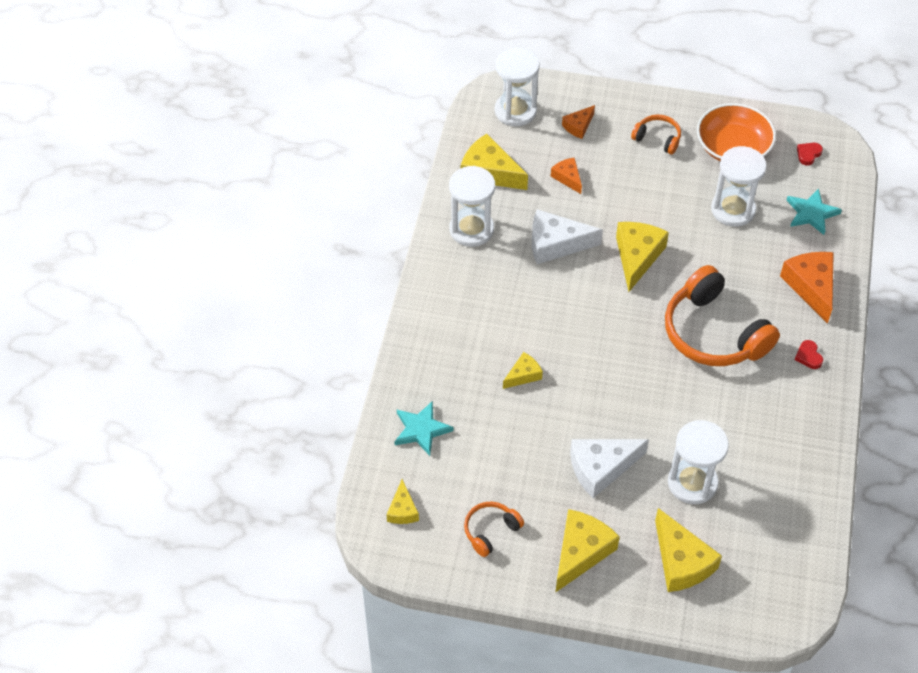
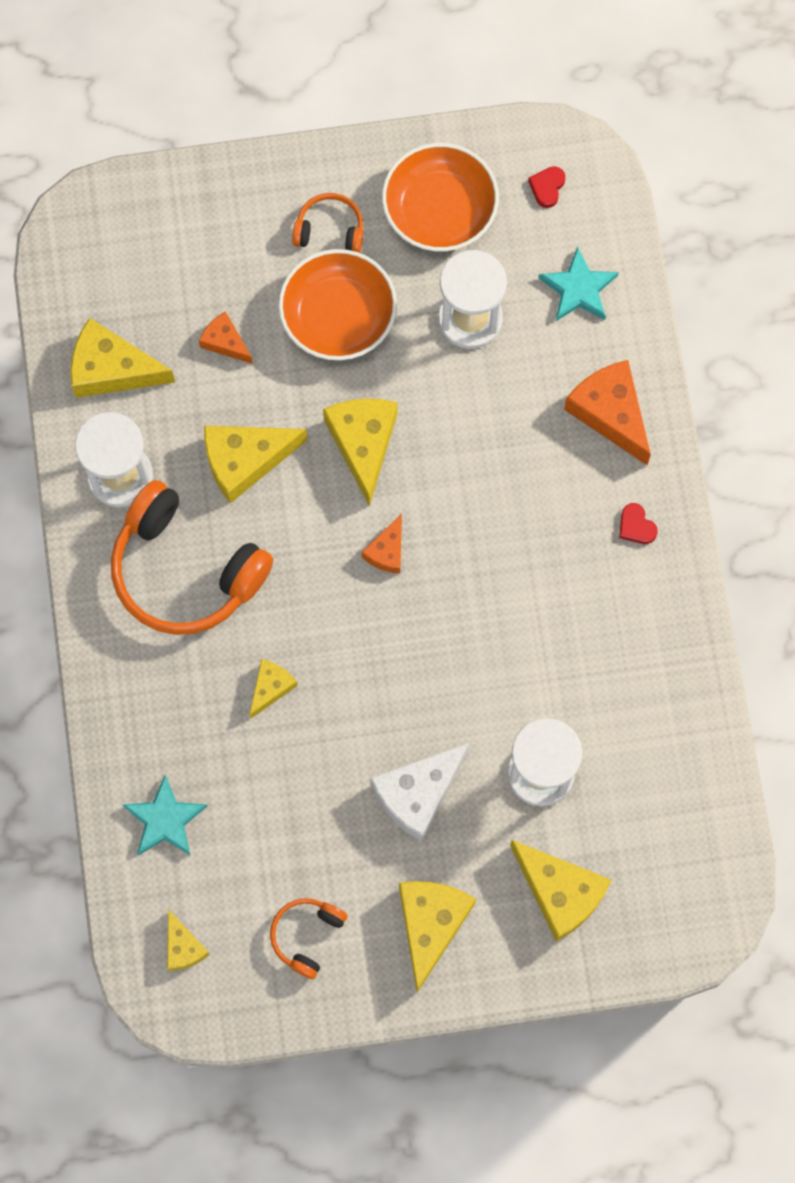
camera: 20 degrees left, 20 degrees up
white hourglass [495,48,540,127] -> none
white cheese [532,209,603,264] -> yellow cheese [204,426,307,503]
orange cheese [562,105,595,139] -> orange cheese moved to [362,514,402,573]
orange headphones [665,265,780,366] -> orange headphones moved to [111,480,273,635]
none -> orange bowl [278,249,397,360]

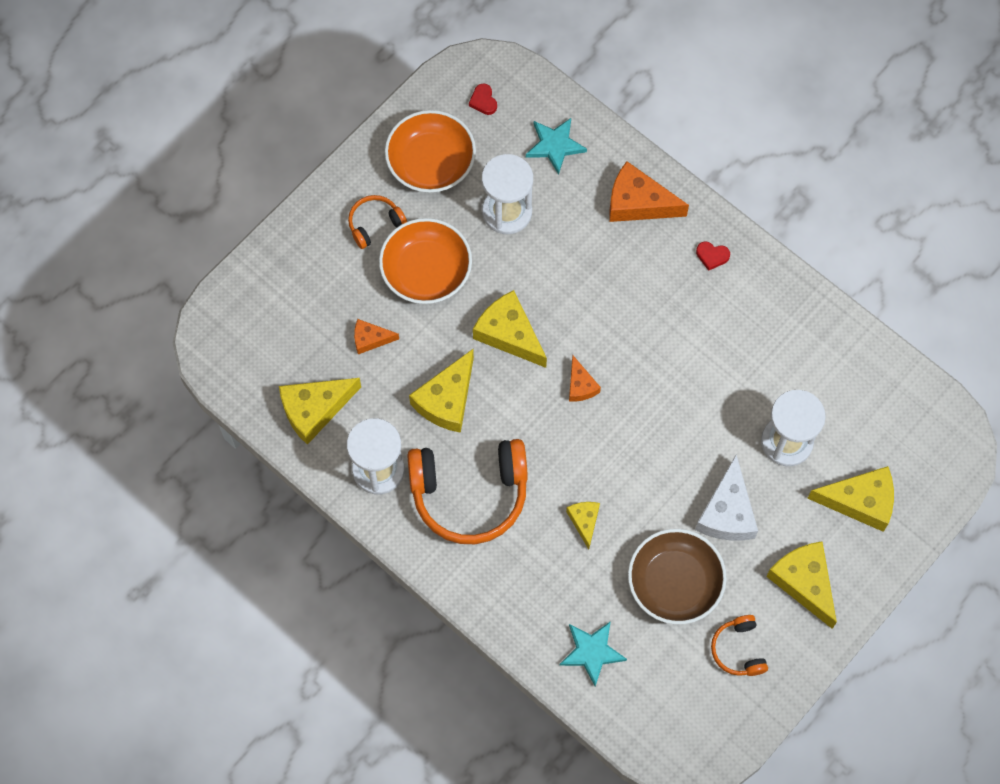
camera: 40 degrees left, 5 degrees down
yellow cheese [167,909,210,971] -> none
none -> brown bowl [628,529,727,624]

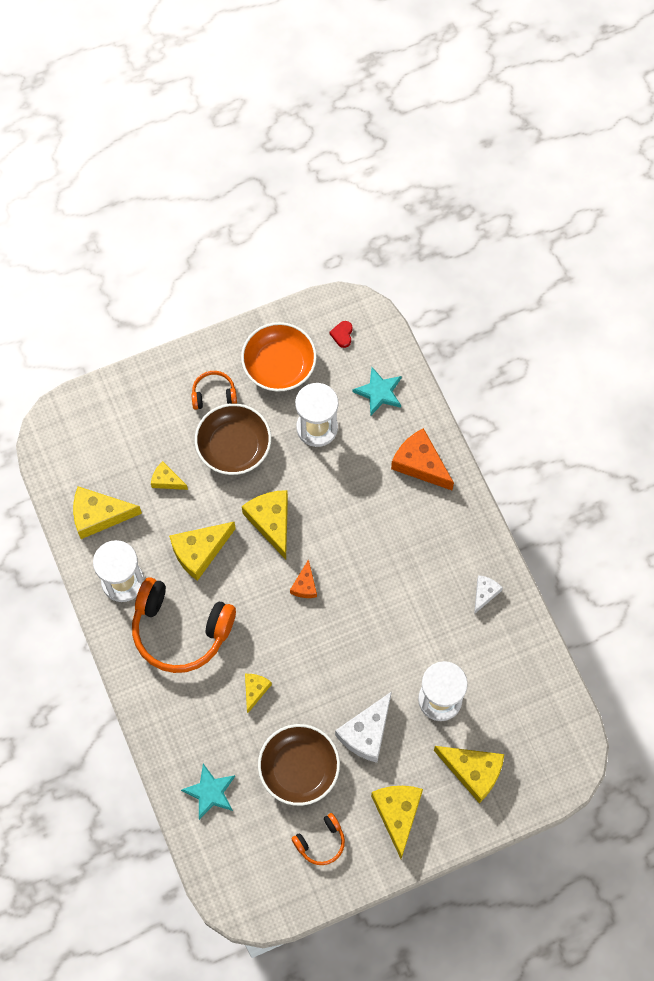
camera: 25 degrees right, 0 degrees up
orange cheese [354,319,399,354] -> yellow cheese [151,461,188,490]
orange bowl [379,218,472,304] -> brown bowl [195,403,271,475]
red heart [696,242,730,271] -> none
orange headphones [711,615,768,676] -> orange headphones turned 135 degrees counterclockwise [291,813,345,865]
none -> white cheese [474,575,503,614]

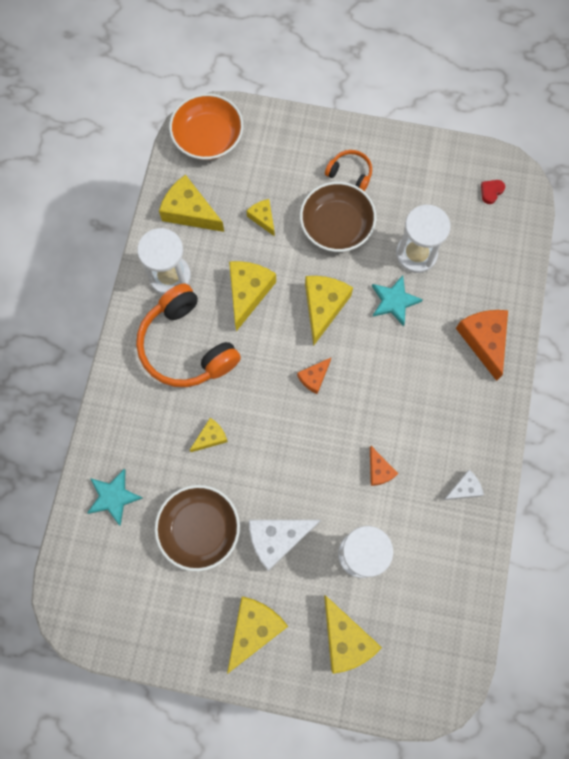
camera: 35 degrees right, 5 degrees up
yellow cheese [169,521,236,581] -> yellow cheese turned 105 degrees clockwise [229,261,276,331]
orange bowl [241,322,317,392] -> orange bowl moved to [169,93,243,160]
orange headphones [291,813,345,865] -> none
turquoise star [352,367,402,415] -> turquoise star moved to [372,275,423,326]
none -> orange cheese [370,446,398,486]

